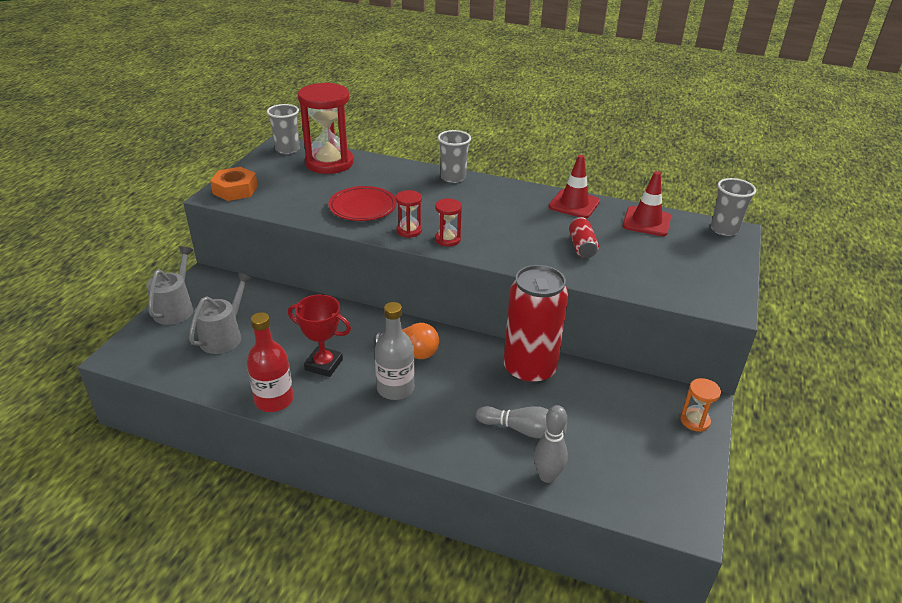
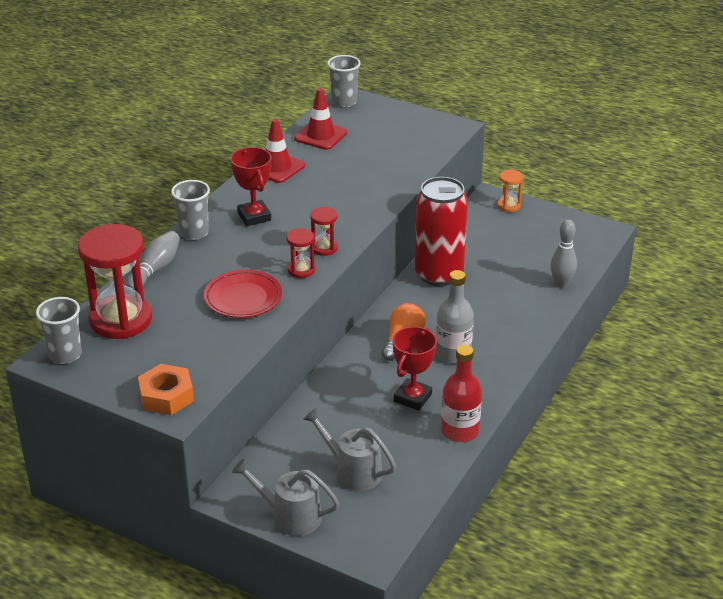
camera: 80 degrees left, 0 degrees up
grey bowling pin [476,406,567,438] -> grey bowling pin moved to [126,231,180,289]
red can [569,217,599,258] -> none
none -> red trophy [230,147,272,226]

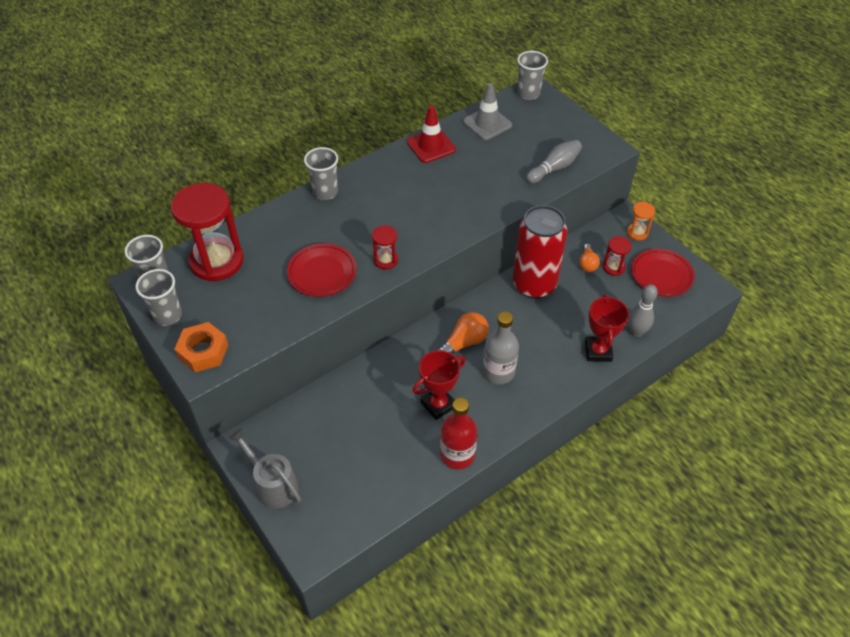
camera: 25 degrees right, 15 degrees up
grey bowling pin [126,231,180,289] -> grey bowling pin moved to [526,140,582,183]
red trophy [230,147,272,226] -> red trophy moved to [585,295,629,362]
red traffic cone [294,88,347,150] -> grey traffic cone [463,83,512,140]
grey watering can [303,408,396,491] -> none
red hourglass [310,207,338,256] -> red hourglass moved to [603,236,632,276]
none -> grey cup [135,269,182,326]
none -> orange light bulb [579,244,600,272]
none -> red plate [631,249,695,297]

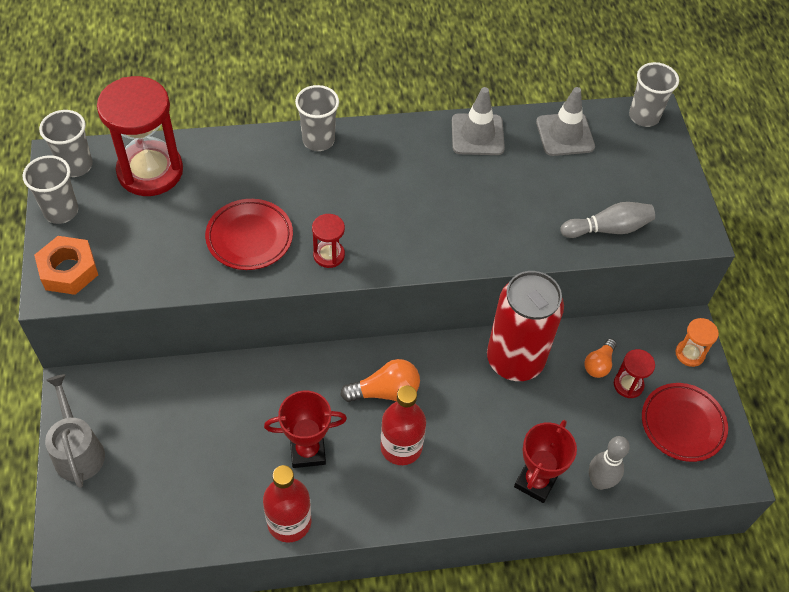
camera: 25 degrees right, 5 degrees up
red traffic cone [407,105,456,163] -> grey traffic cone [452,87,505,155]
grey bottle [483,312,519,384] -> red bottle [380,385,426,465]

